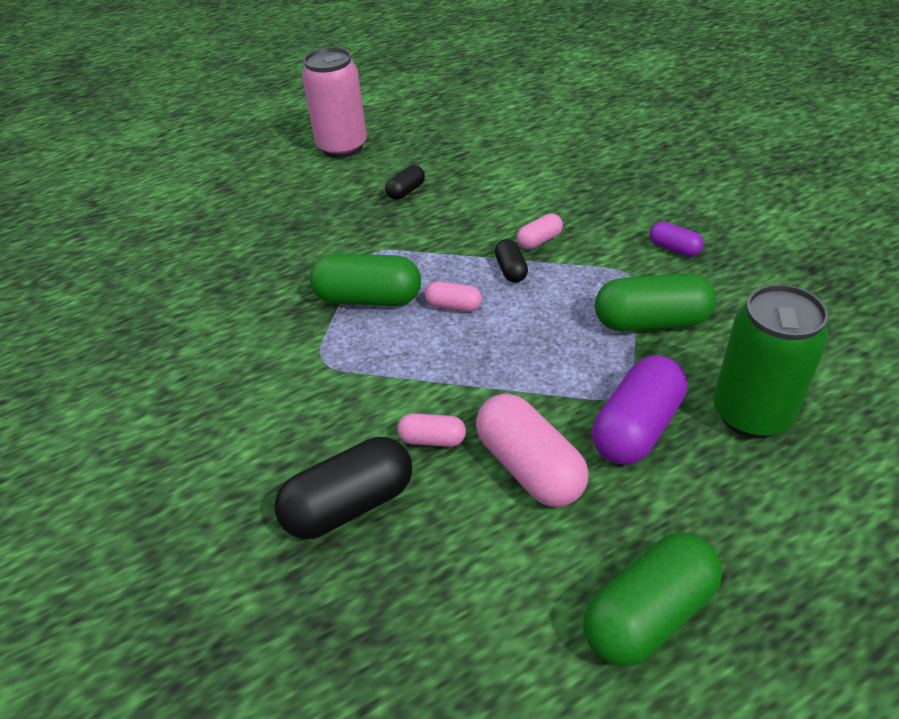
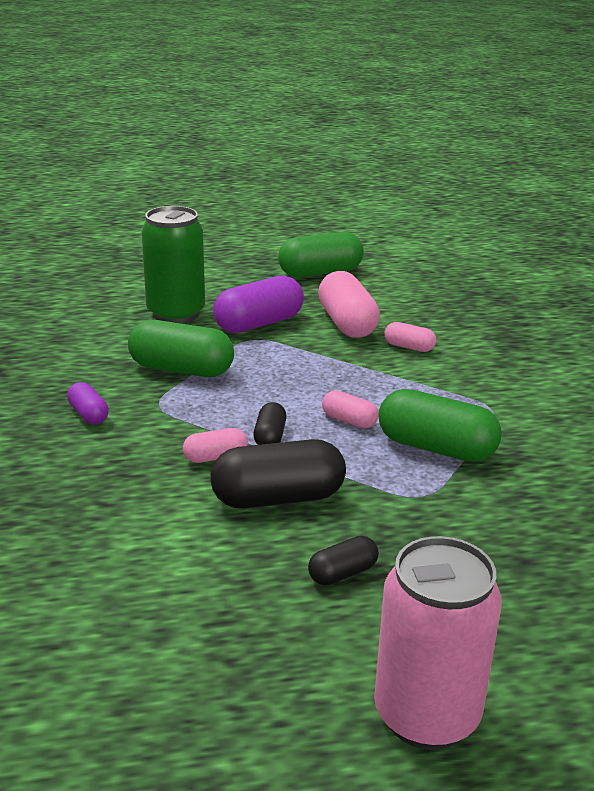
camera: 165 degrees left, 15 degrees down
black capsule [275,437,412,539] -> black capsule moved to [210,439,346,509]

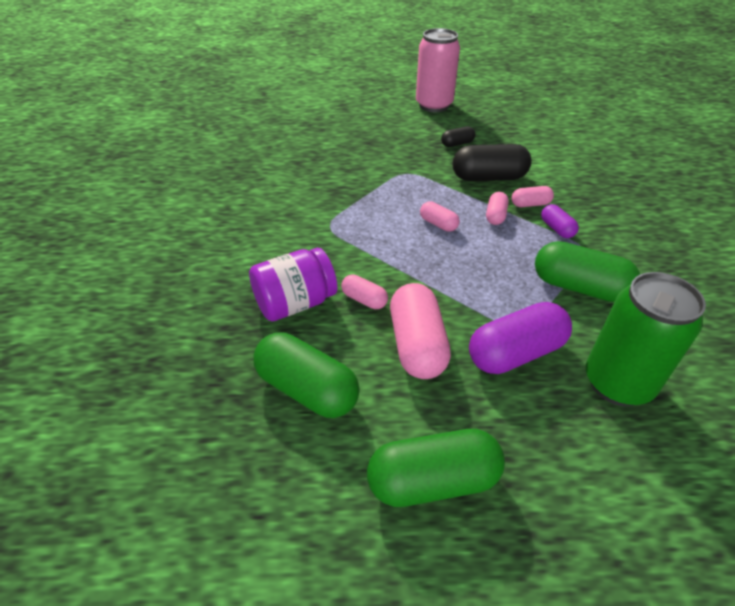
camera: 170 degrees left, 15 degrees up
purple capsule [67,382,109,424] -> purple capsule moved to [541,204,579,238]
black capsule [253,402,287,445] -> pink capsule [486,192,509,225]
green capsule [378,389,502,462] -> green capsule moved to [253,333,360,418]
none -> purple jar [249,248,337,321]

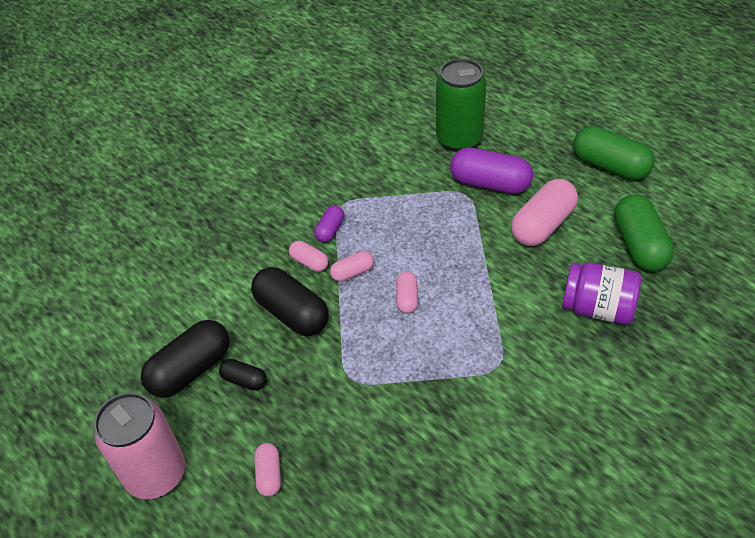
camera: 130 degrees left, 5 degrees up
pink capsule [341,274,388,309] -> pink capsule moved to [254,443,281,497]
green capsule [535,241,640,302] -> none
none -> black capsule [141,320,230,398]

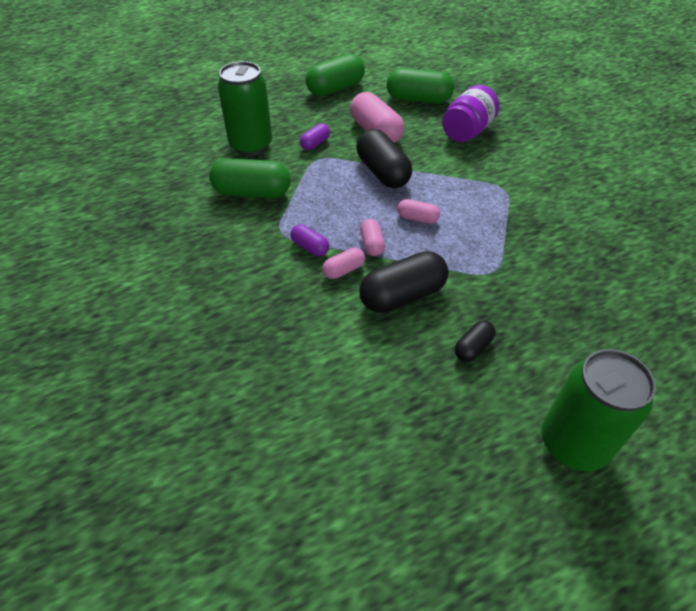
camera: 75 degrees left, 0 degrees up
pink can [94,392,185,499] -> green can [542,349,656,472]
black capsule [141,320,230,398] -> black capsule moved to [356,129,412,188]
pink capsule [254,443,281,497] -> none
purple capsule [450,148,533,194] -> purple capsule [300,123,330,150], size x0.52
none -> green capsule [209,158,291,198]

